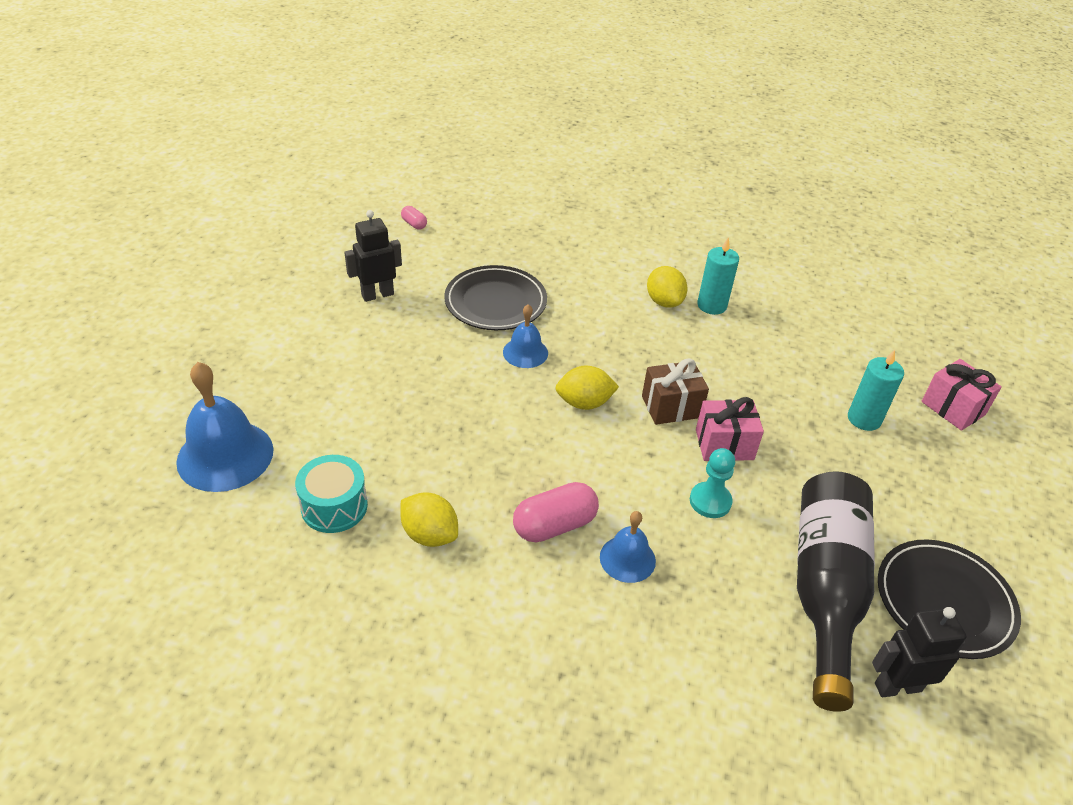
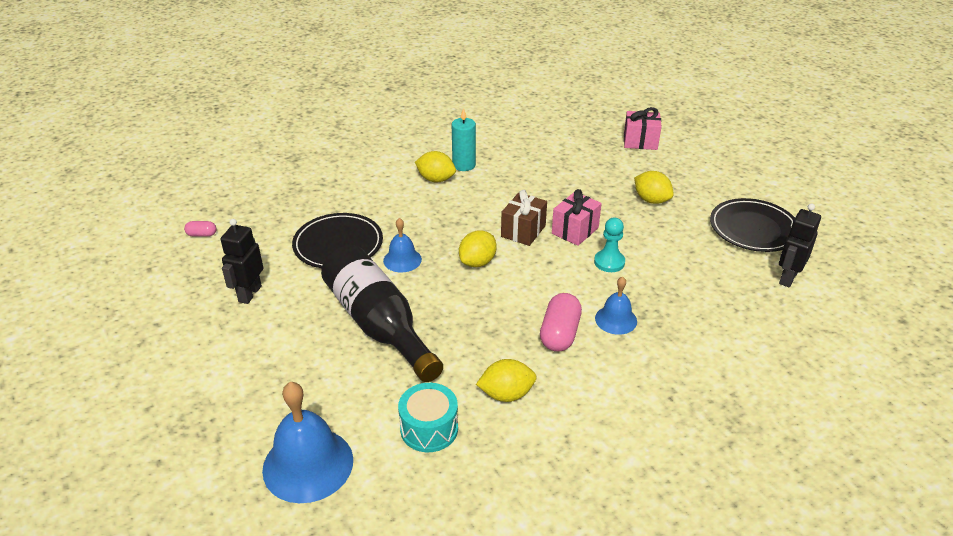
camera: 45 degrees left, 5 degrees down
black bottle [797,471,875,712] -> black bottle moved to [321,245,443,382]
turquoise candle [848,350,904,431] -> none
none -> yellow lemon [634,171,674,204]

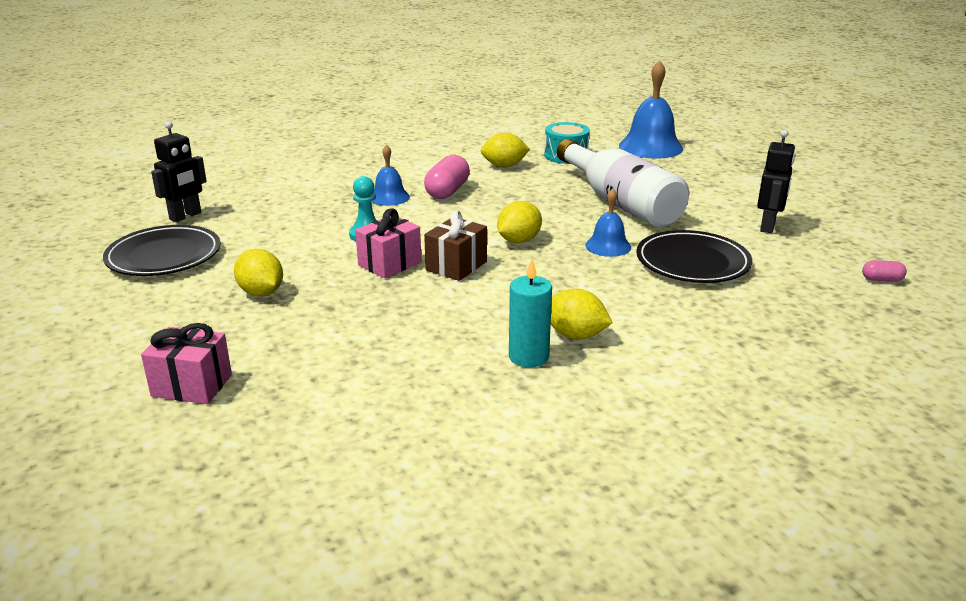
camera: 175 degrees left, 10 degrees down
black bottle [321,245,443,382] -> white bottle [557,139,689,227]

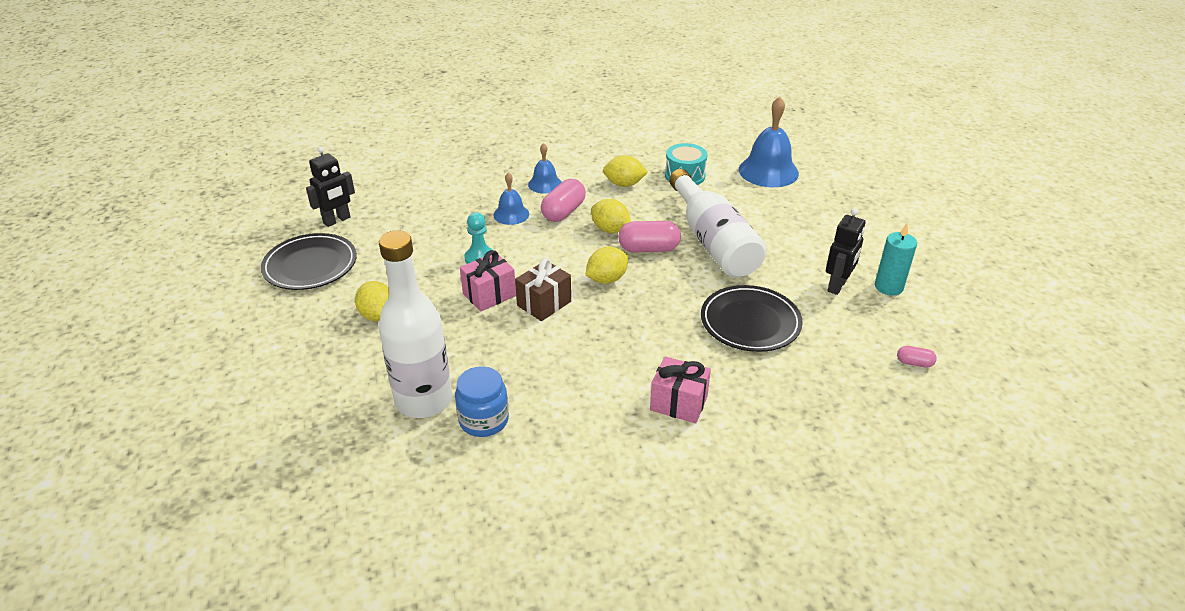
camera: 10 degrees right, 10 degrees up
pink gift [141,323,232,404] -> pink gift moved to [650,356,711,423]
turquoise candle [509,259,552,368] -> turquoise candle moved to [875,223,917,295]
yellow lemon [551,289,612,339] -> yellow lemon moved to [591,199,631,233]
blue bell [585,189,631,257] -> blue bell moved to [528,143,562,194]
none -> white bottle [378,231,452,418]
none -> blue jar [455,366,509,437]
none -> pink capsule [618,221,681,252]

